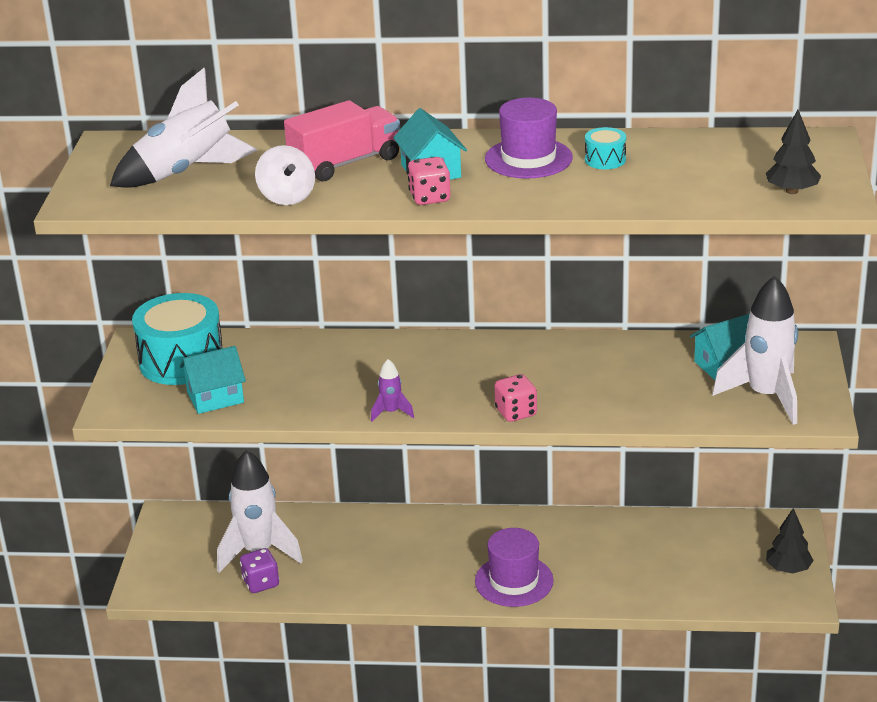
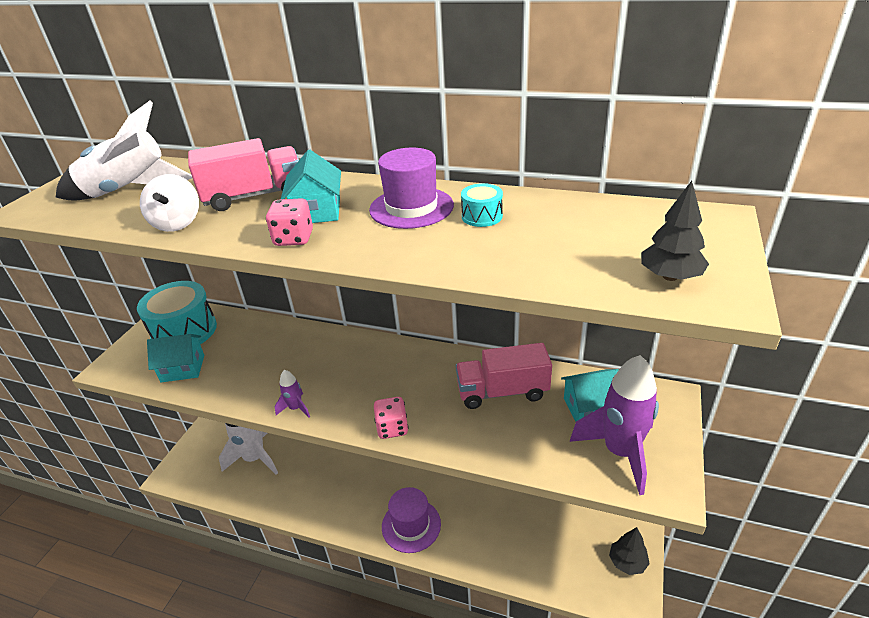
camera: 15 degrees right, 5 degrees up
purple dice [240,548,279,593] -> none
white rocket [712,276,798,425] -> purple rocket [570,355,659,495]
none -> pink truck [456,343,552,409]

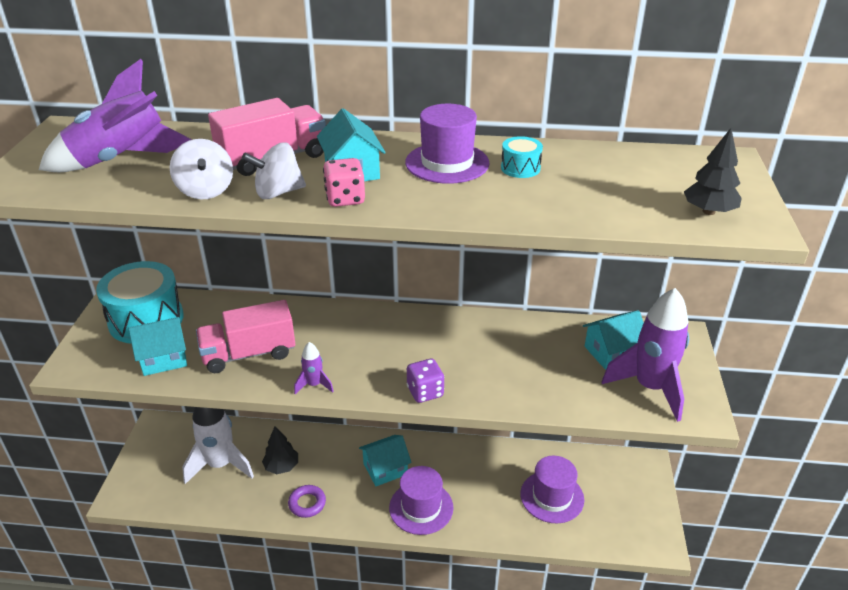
camera: 15 degrees left, 0 degrees up
white rocket [56,101,192,201] -> purple rocket [39,59,192,172]
pink dice [374,397,409,439] -> purple dice [407,359,444,403]
pink truck [456,343,552,409] -> pink truck moved to [196,300,295,373]
black tree [609,527,650,575] -> black tree moved to [262,426,298,474]
none -> white spinning top [242,142,306,199]
none -> purple ring [288,485,326,518]
none -> turquoise house [359,435,412,486]
none -> purple hat [520,456,584,523]

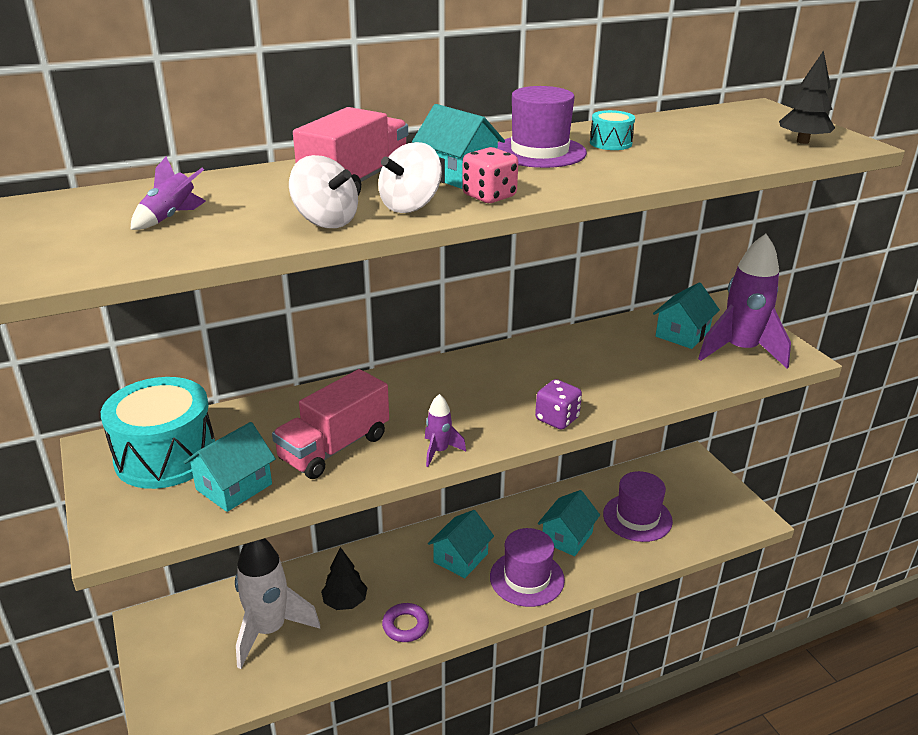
camera: 30 degrees left, 5 degrees down
purple rocket [39,59,192,172] -> purple rocket [130,157,206,230], size x0.46
none -> turquoise house [538,490,600,556]

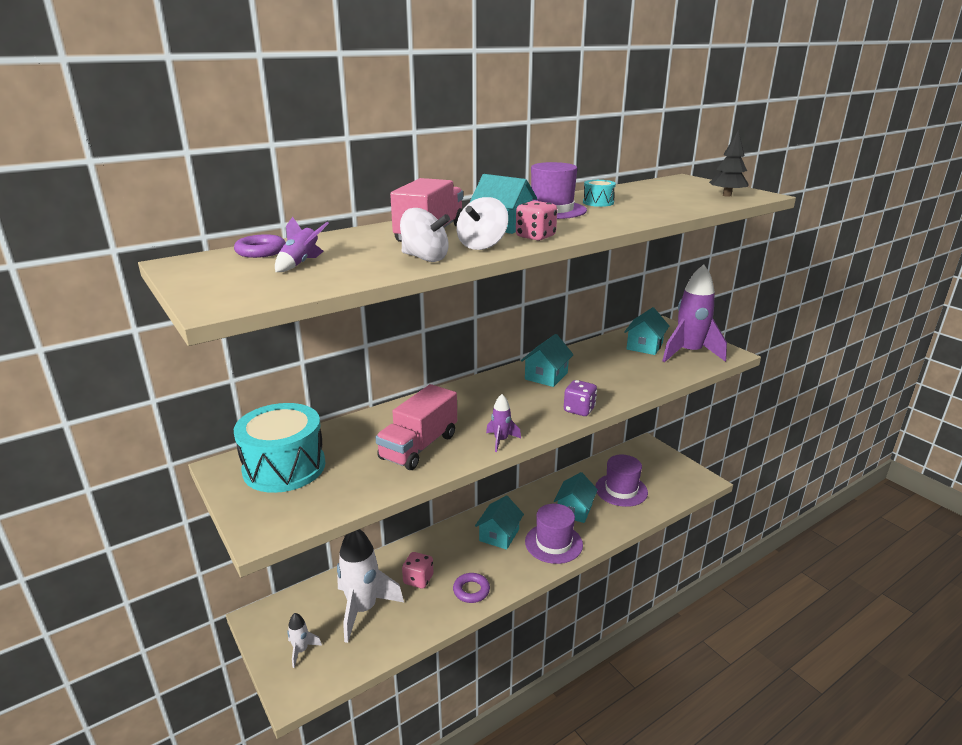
camera: 10 degrees left, 5 degrees down
turquoise house [184,422,276,512] -> turquoise house moved to [521,334,574,387]
black tree [321,547,368,610] -> pink dice [402,552,433,589]
none -> purple ring [234,234,286,258]
none -> white rocket [287,613,322,668]

